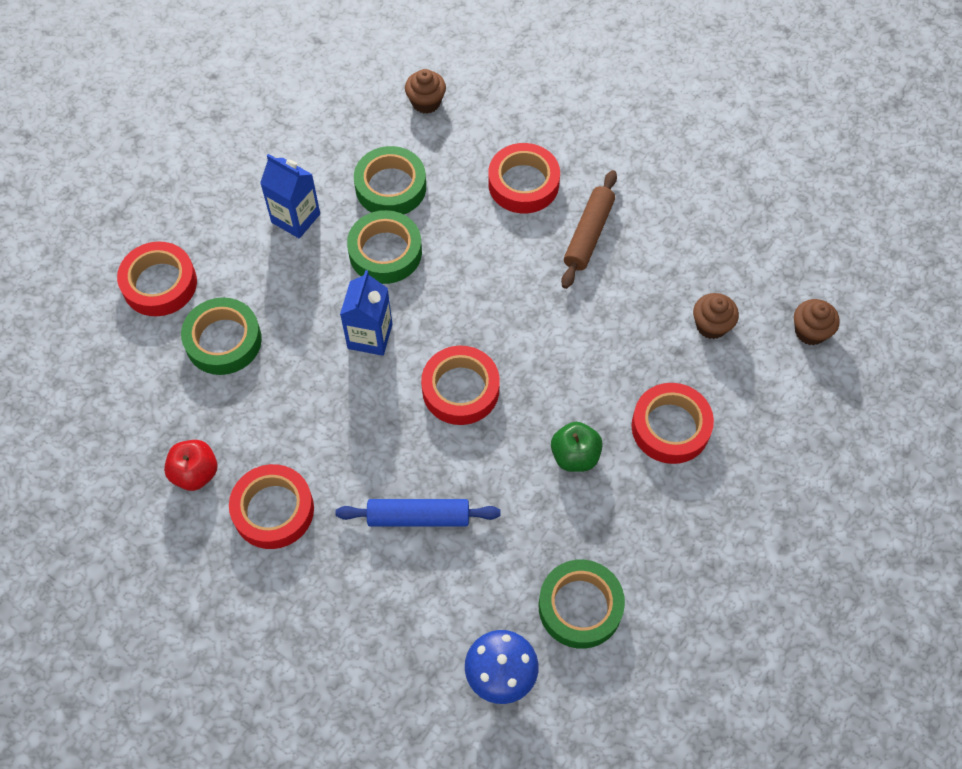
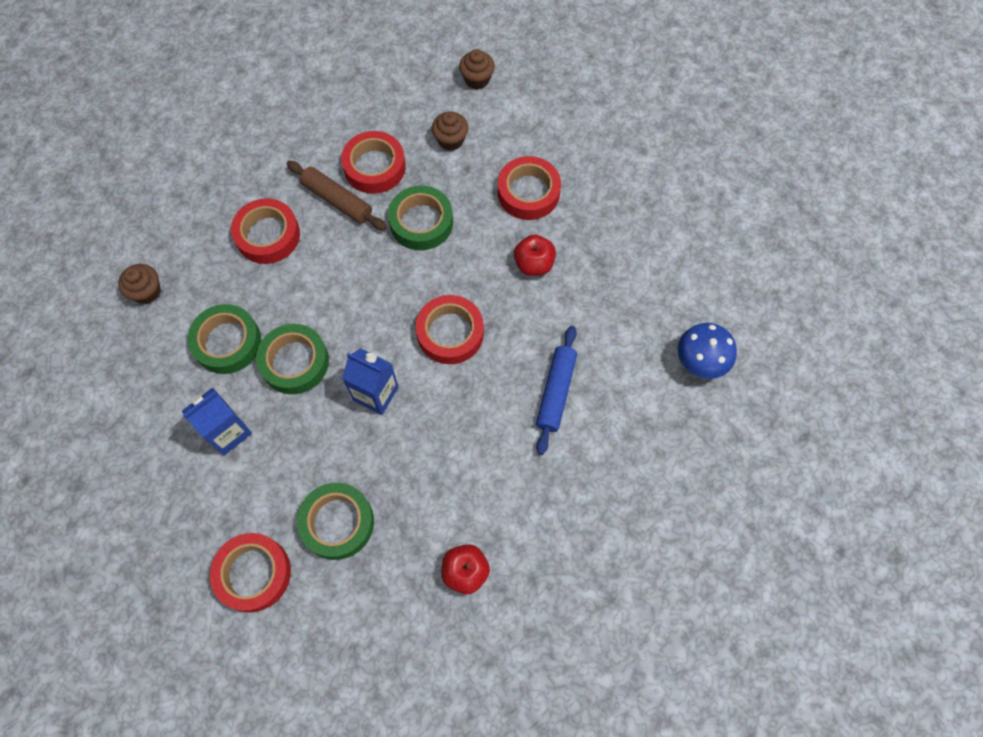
camera: 75 degrees left, 5 degrees up
red tape [229,464,314,549] -> red tape moved to [341,131,406,194]
green tape [539,560,625,649] -> green tape moved to [388,186,453,251]
green apple [551,422,603,472] -> red apple [514,235,556,276]

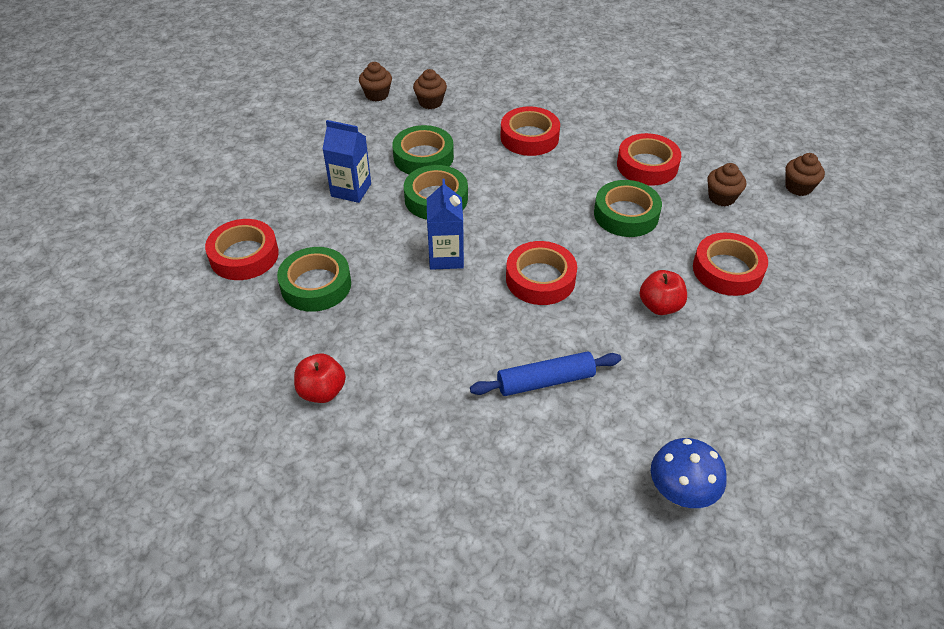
camera: 60 degrees right, 20 degrees down
brown rolling pin [287,161,387,230] -> none
none -> brown cupcake [359,62,392,101]

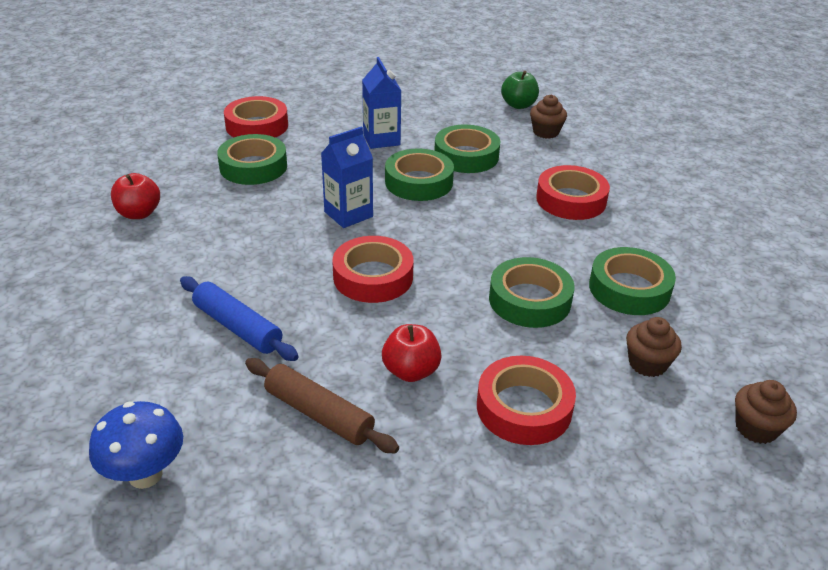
camera: 55 degrees right, 10 degrees down
brown cupcake [359,62,392,101] -> green apple [501,71,539,109]
red tape [617,133,681,186] -> green tape [589,247,676,315]
none -> brown rolling pin [245,358,399,453]

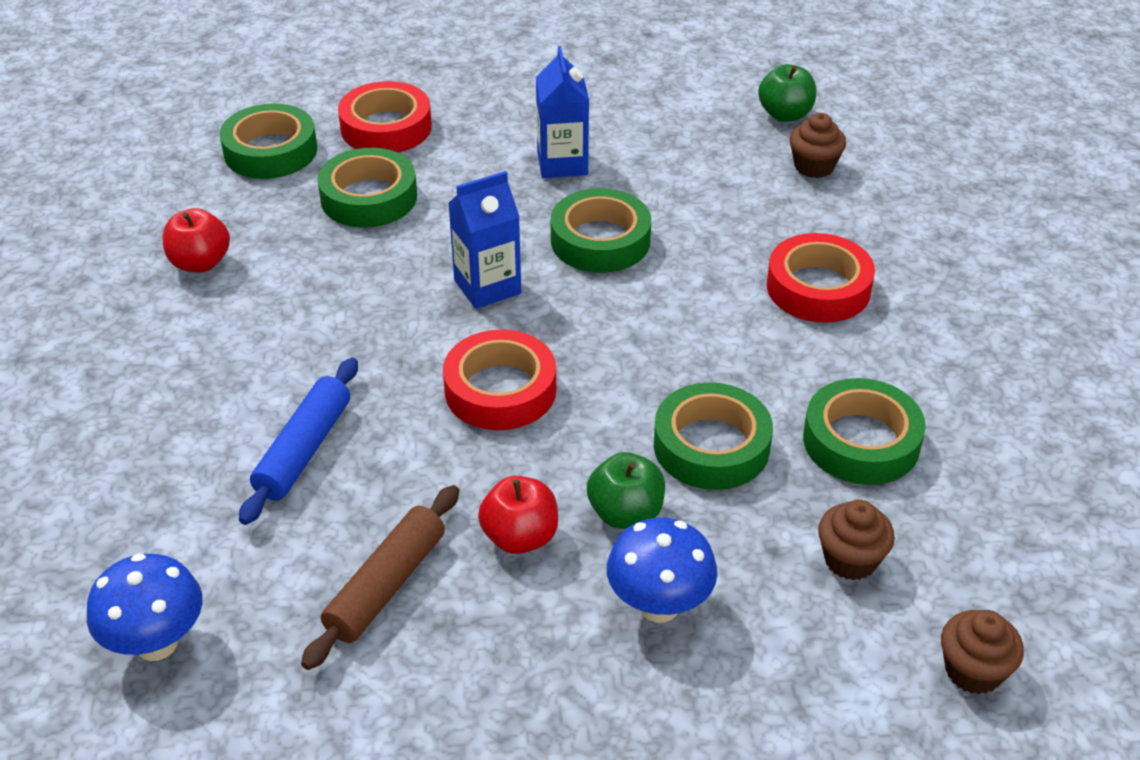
camera: 10 degrees right, 5 degrees up
blue rolling pin [180,276,299,361] -> blue rolling pin turned 60 degrees clockwise [239,358,358,525]
brown rolling pin [245,358,399,453] -> brown rolling pin turned 75 degrees clockwise [301,485,459,670]
green tape [434,125,500,173] -> green tape moved to [220,104,317,179]
red tape [477,356,576,445] -> blue mushroom [607,518,717,623]
none -> green apple [587,452,665,529]

